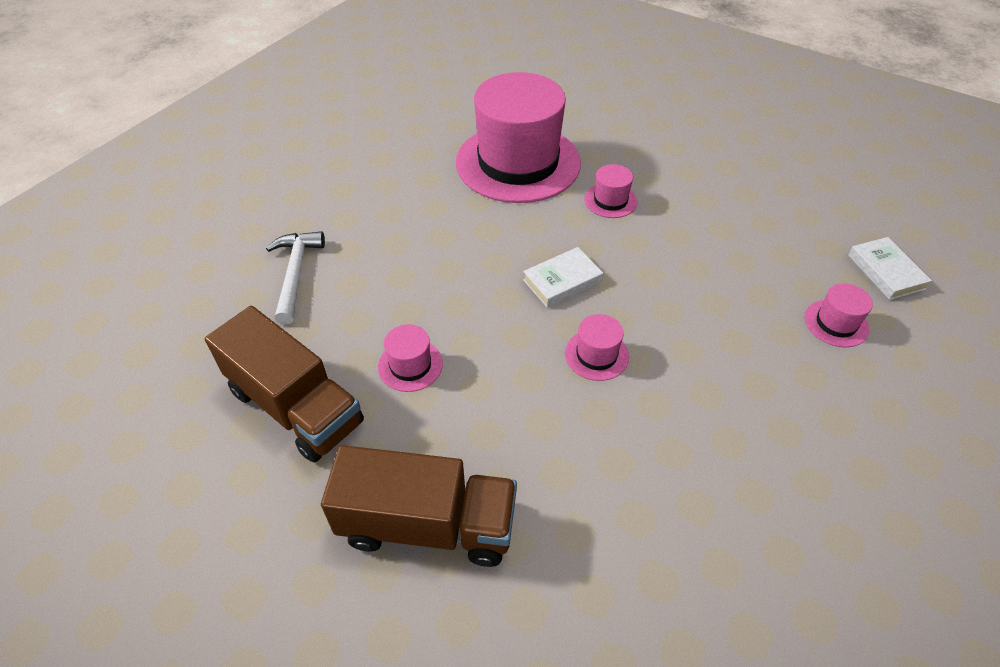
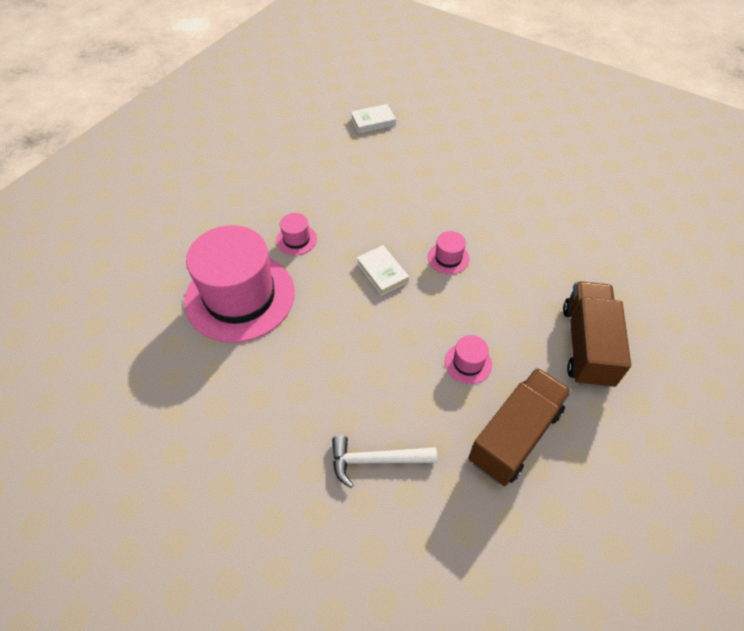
camera: 90 degrees left, 5 degrees up
pink hat [805,283,873,347] -> none

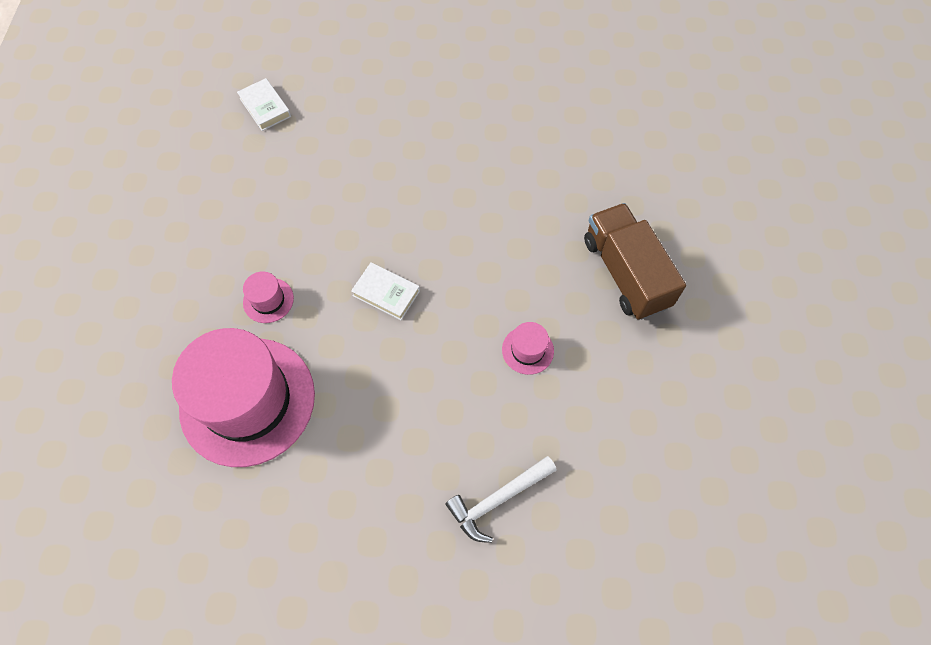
camera: 30 degrees left, 10 degrees up
white book [351,104,396,133] -> white book turned 75 degrees counterclockwise [237,78,291,131]
pink hat [428,231,470,274] -> none
brown truck [468,368,572,486] -> none

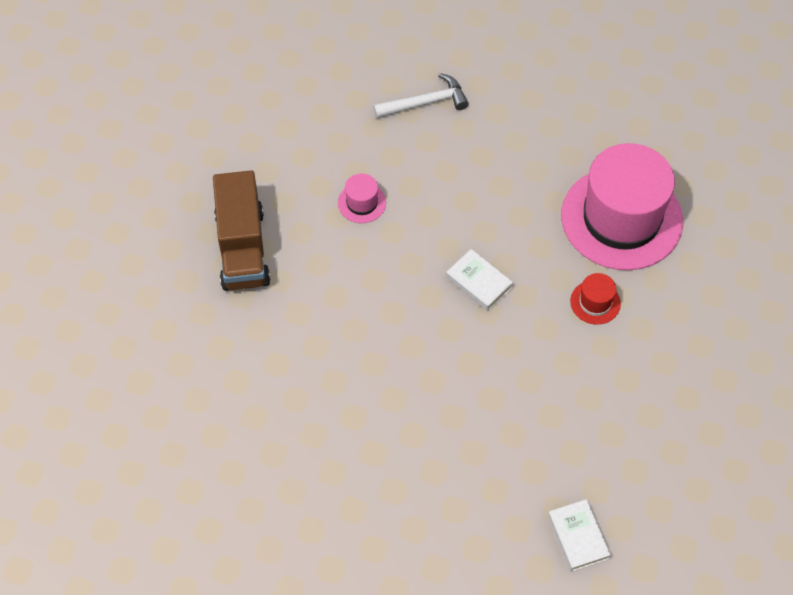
camera: 165 degrees left, 5 degrees down
pink hat [243,271,294,323] -> red hat [570,273,621,325]

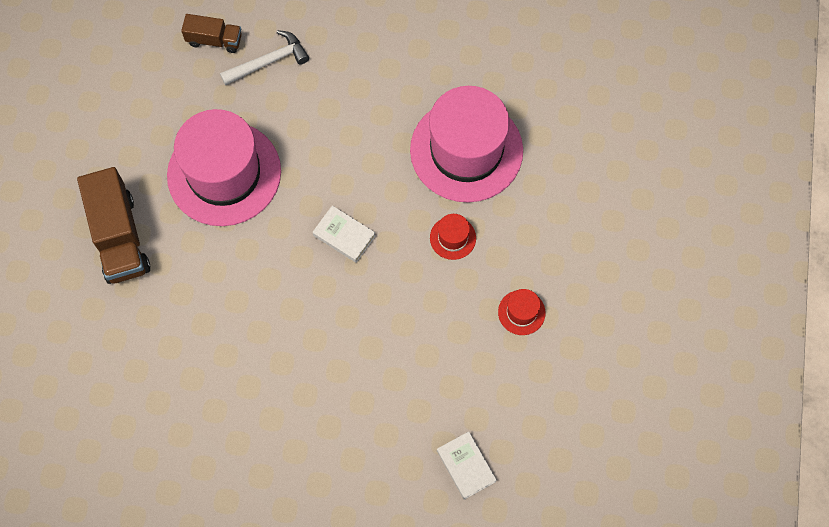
camera: 10 degrees left, 10 degrees up
pink hat [338,174,386,223] -> pink hat [167,109,281,226], size x2.50
none -> brown truck [181,14,242,53]
none -> red hat [498,289,545,335]

